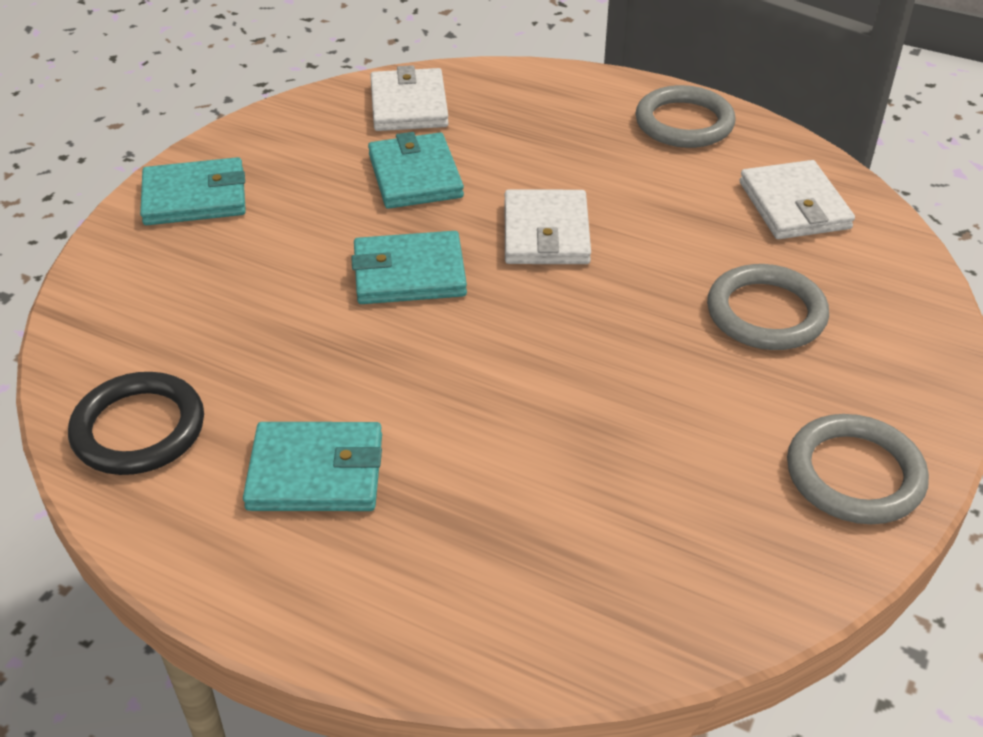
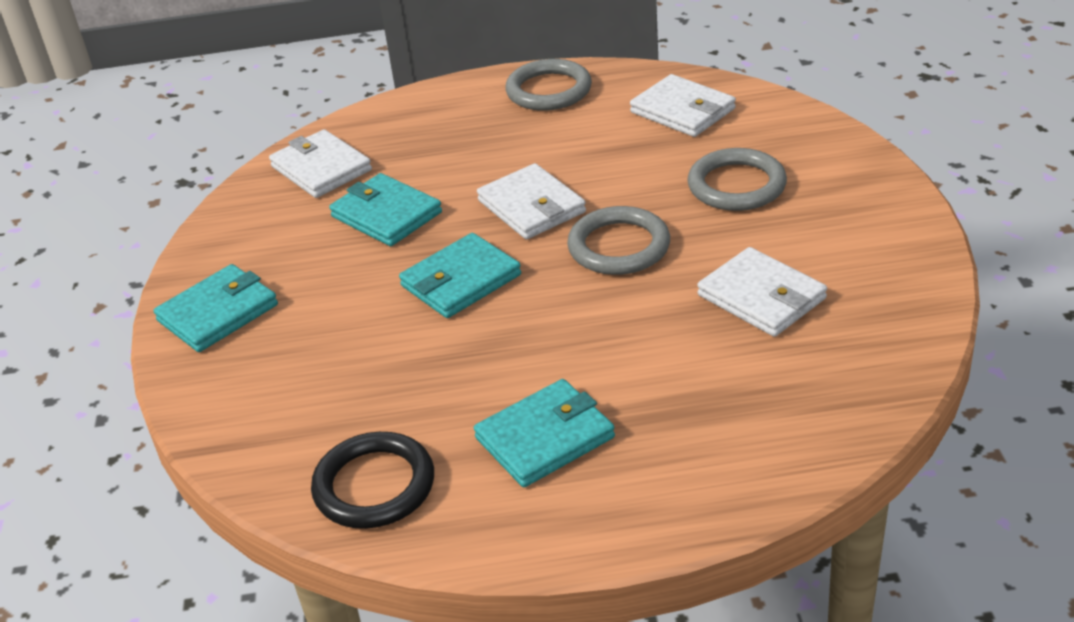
camera: 30 degrees left, 5 degrees down
grey ring [787,414,929,524] -> grey ring moved to [567,206,670,275]
none -> white wallet [697,247,827,337]

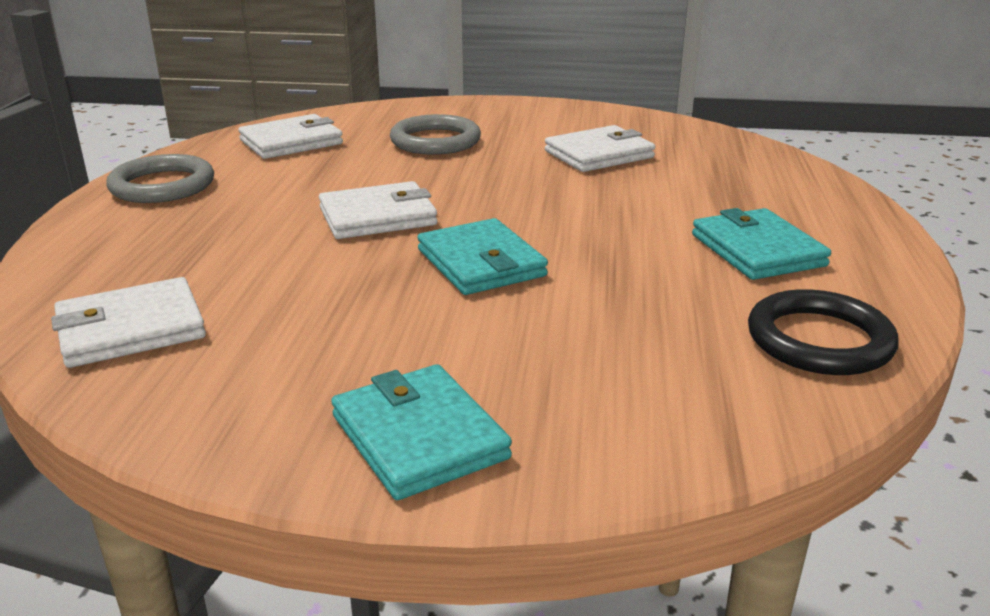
camera: 80 degrees left, 10 degrees down
turquoise wallet [329,173,442,246] -> none
grey ring [567,206,670,275] -> none

